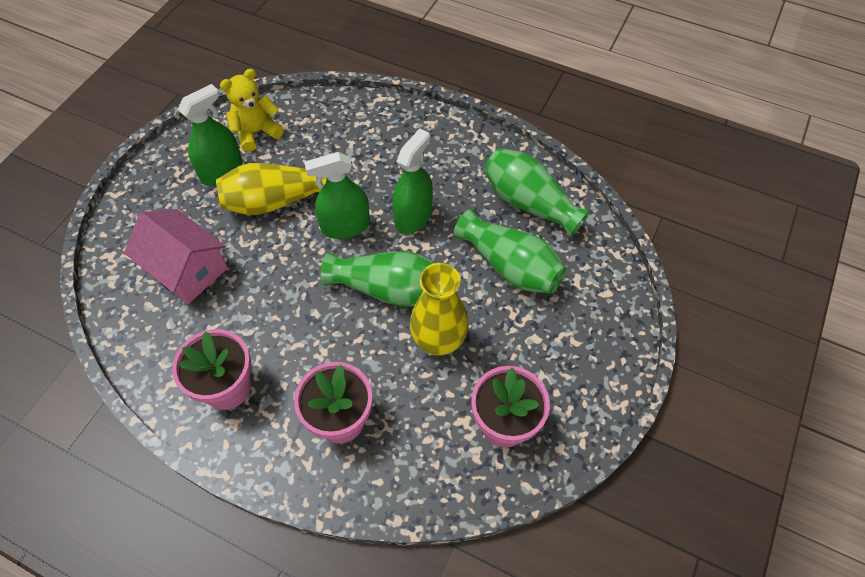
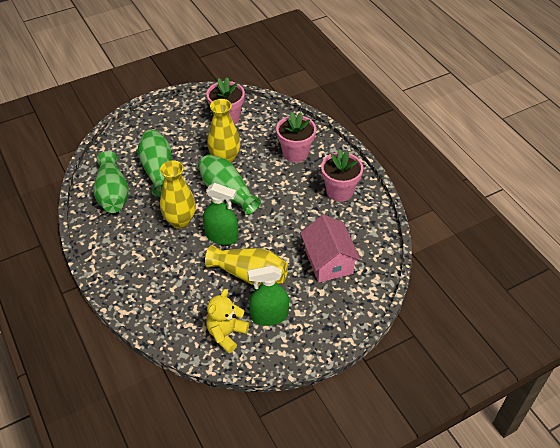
camera: 145 degrees left, 10 degrees down
yellow teddy bear [220,69,284,152] -> yellow teddy bear turned 120 degrees clockwise [206,289,249,353]
green spray bottle [392,129,433,234] -> yellow vase [160,160,196,229]

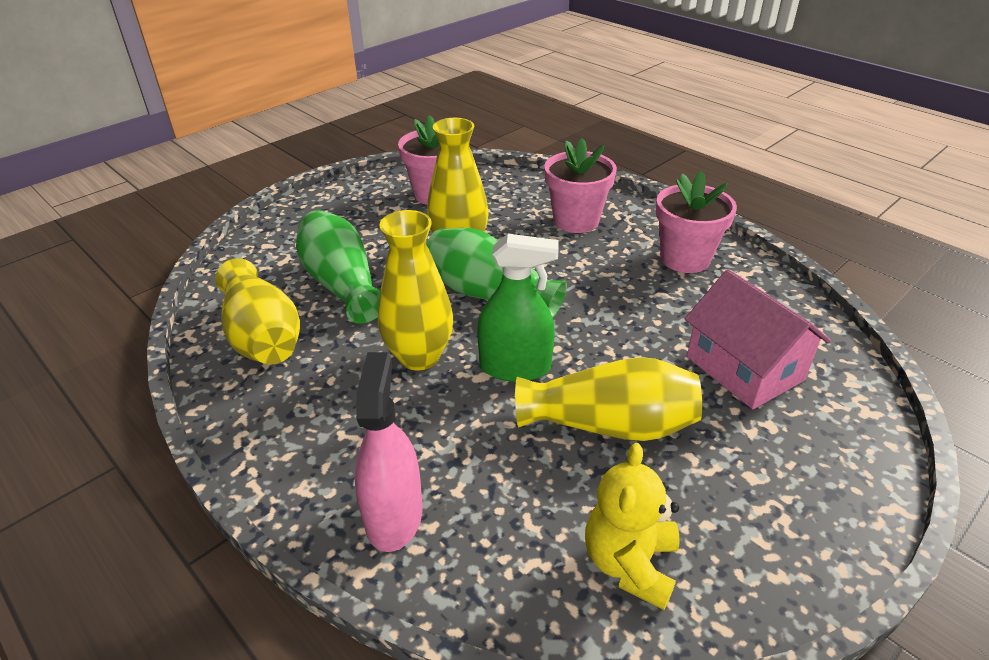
camera: 15 degrees left, 10 degrees down
green vase [93,151,129,213] -> yellow vase [215,258,300,364]
green spray bottle [248,265,289,326] -> none
none -> pink spray bottle [355,352,422,552]

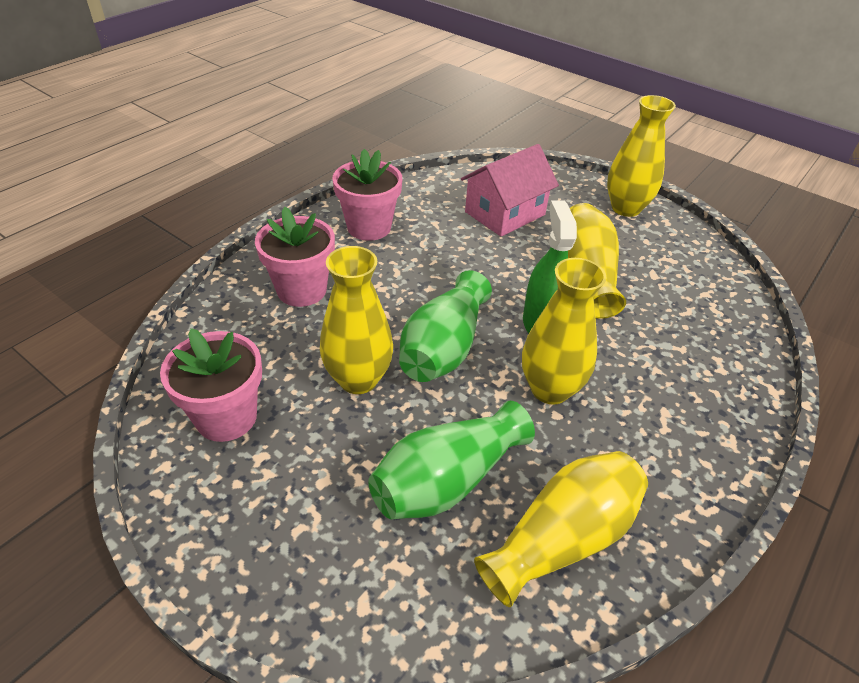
camera: 100 degrees left, 5 degrees up
pink spray bottle [355,352,422,552] -> none
yellow teddy bear [585,443,680,610] -> none
none -> yellow vase [607,95,676,217]

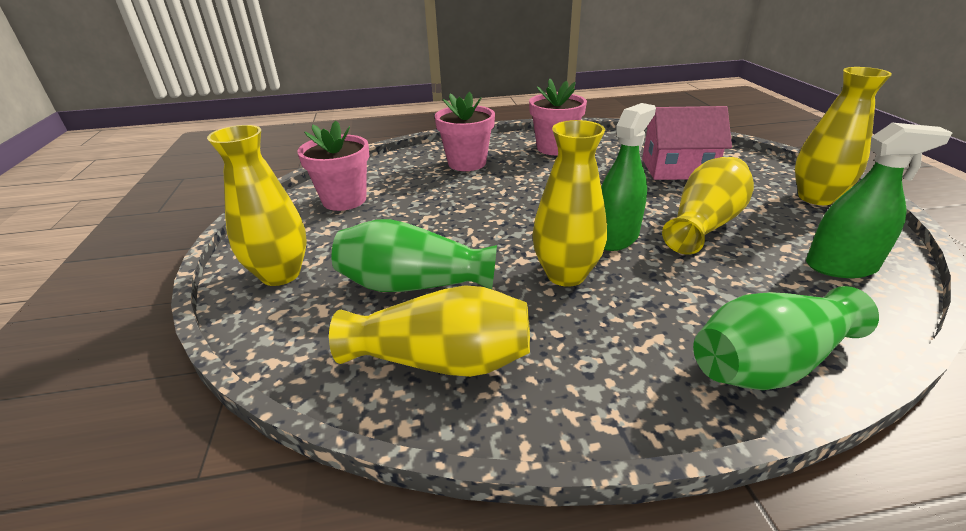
camera: 45 degrees right, 10 degrees down
yellow vase [320,246,393,394] -> yellow vase moved to [207,125,307,286]
green vase [399,270,492,382] -> green vase moved to [693,286,879,390]
none -> green spray bottle [806,123,952,278]

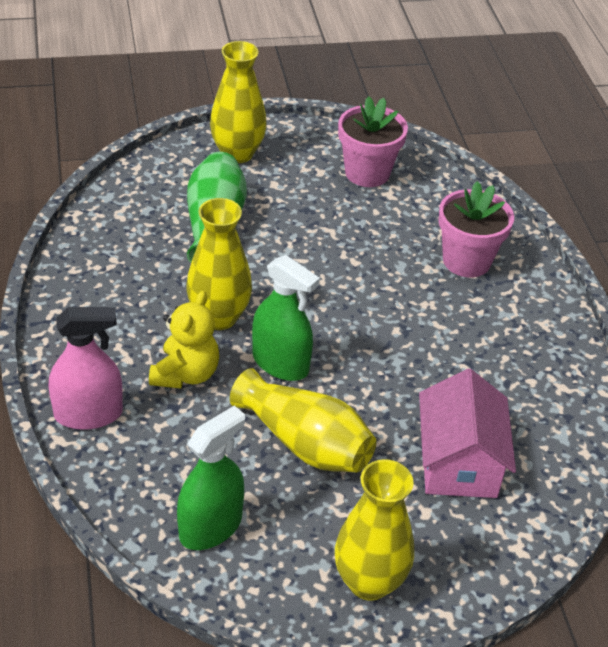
camera: 85 degrees right, 10 degrees up
yellow vase [329,285,530,377] -> none
pink flower pot [529,78,587,155] -> none
green vase [693,286,879,390] -> pink spray bottle [49,307,123,430]
green spray bottle [806,123,952,278] -> green spray bottle turned 135 degrees counterclockwise [177,406,245,550]
none -> yellow teddy bear [149,291,219,389]

